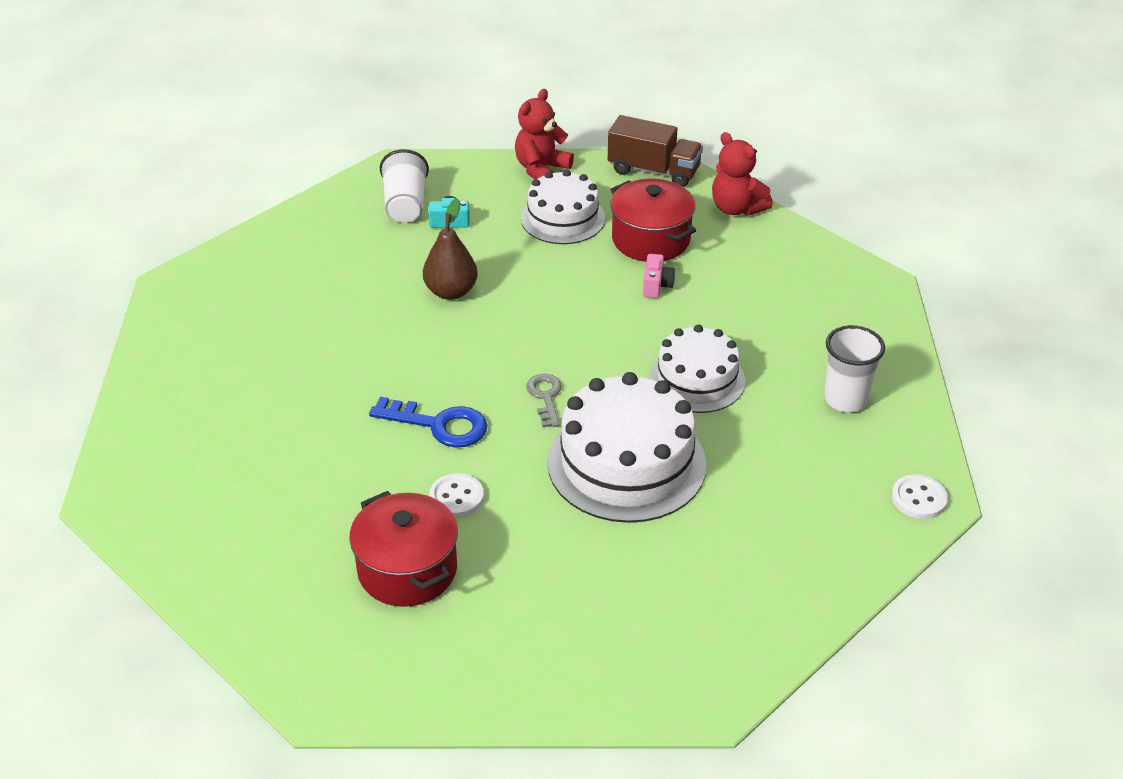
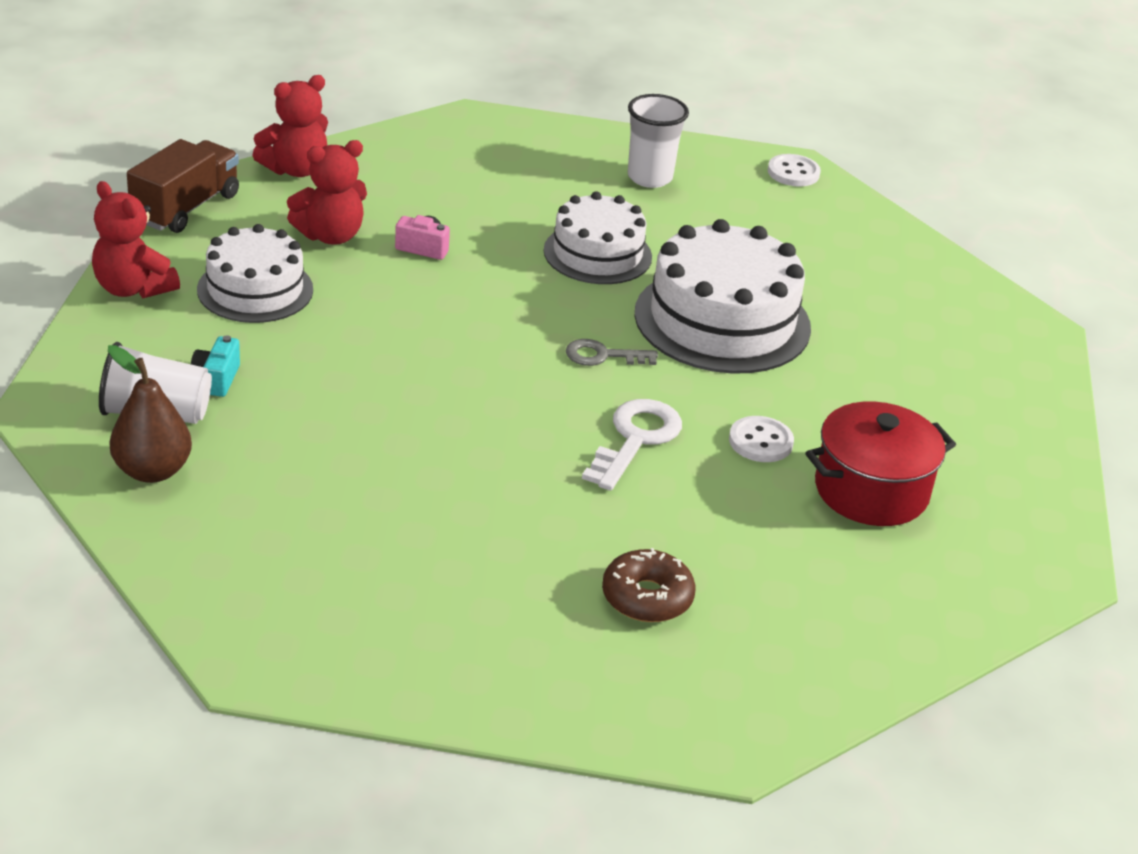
camera: 85 degrees left, 5 degrees down
blue key [369,397,487,448] -> white key [582,399,682,491]
brown pear [423,199,478,300] -> brown pear moved to [108,345,192,483]
red pot [610,179,696,262] -> red teddy bear [287,140,367,245]
none -> brown donut [602,548,696,622]

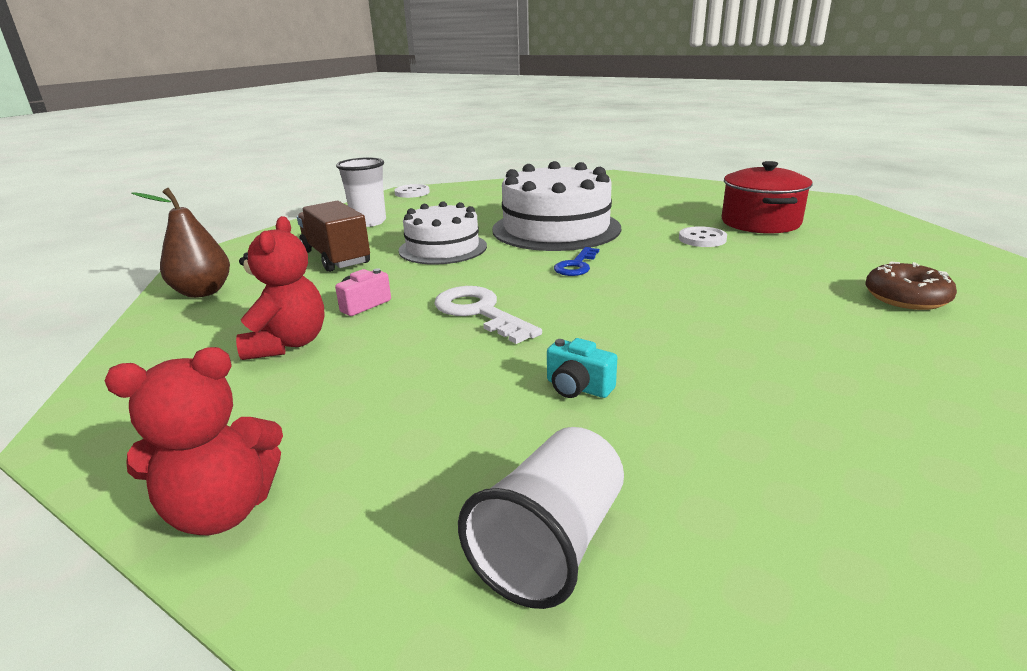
camera: 60 degrees left, 10 degrees down
brown pear [108,345,192,483] -> brown pear moved to [131,188,230,298]
brown truck [127,139,239,233] -> brown truck moved to [297,201,370,272]
turquoise camera [191,335,240,397] -> turquoise camera moved to [547,338,617,398]
white cake [197,224,313,323] -> none
red teddy bear [252,75,328,177] -> none
grey key [566,339,658,366] -> blue key [554,247,599,276]
white key [582,399,682,491] -> white key moved to [434,286,542,344]

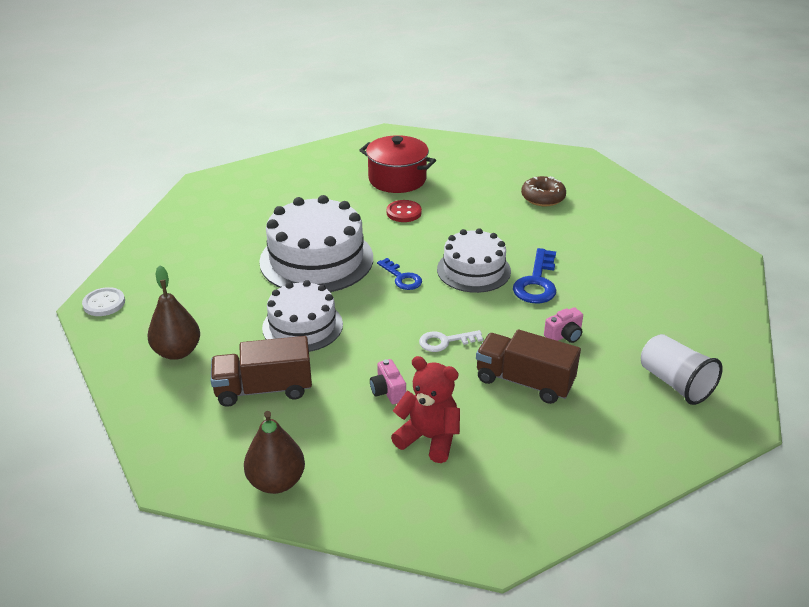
camera: 65 degrees left, 10 degrees up
red teddy bear [104,347,283,535] -> none
white cup [336,157,386,227] -> brown pear [147,266,200,360]
white key [434,286,542,344] -> white key [419,330,483,352], size x0.64
turquoise camera [547,338,617,398] -> pink camera [544,307,583,343]
white button [679,226,727,247] -> red button [386,200,422,222]
none -> white cake [437,228,511,293]
none -> brown truck [476,329,581,404]
none -> blue key [513,248,556,303]

